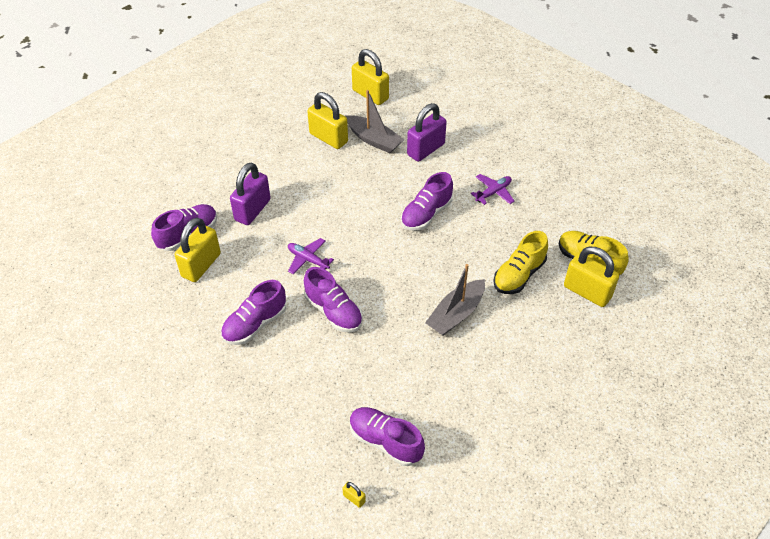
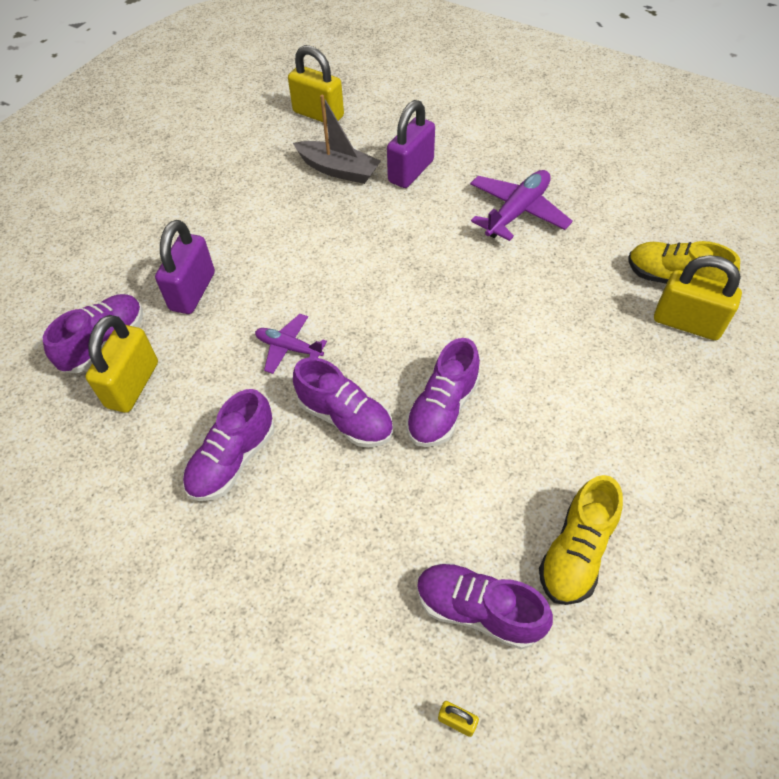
camera: 10 degrees left, 5 degrees up
yellow padlock [307,92,348,149] -> none
purple shoe [401,172,453,231] -> purple shoe moved to [406,338,480,447]
grey boat [425,264,485,335] -> none
purple plane [471,174,514,205] -> purple plane [470,170,572,241], size x1.65
yellow shoe [493,231,548,294] -> yellow shoe moved to [539,475,623,605]

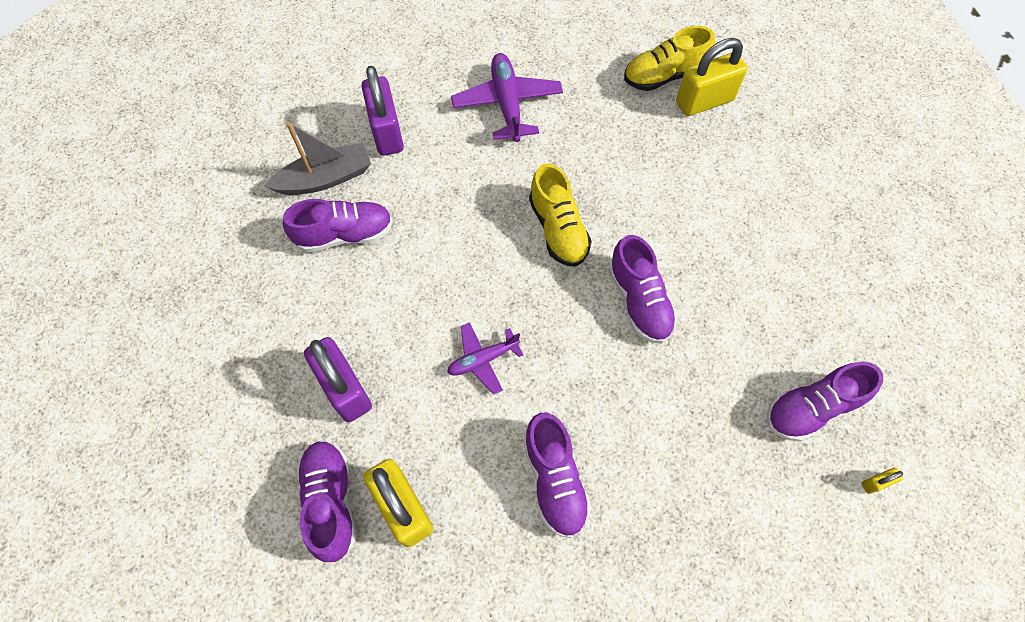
camera: 50 degrees left, 10 degrees up
yellow padlock [288,45,344,122] -> none
purple shoe [293,357,393,447] -> purple shoe moved to [283,199,393,252]
yellow shoe [539,475,623,605] -> yellow shoe moved to [529,163,592,267]

